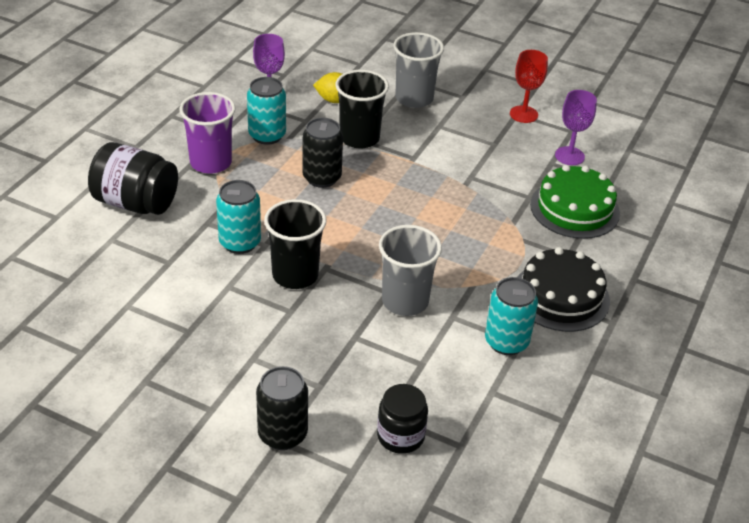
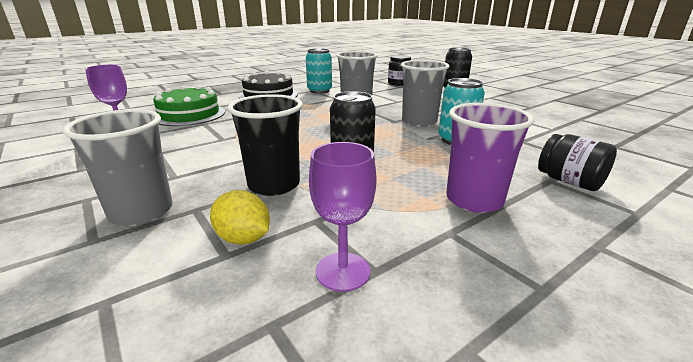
camera: 150 degrees left, 15 degrees down
black jar [88,142,178,215] -> black jar [538,134,617,191], size x0.65
turquoise can [247,77,286,145] -> none
black cup [264,199,327,289] -> grey cup [401,60,449,127]
red goblet [510,50,548,123] -> none

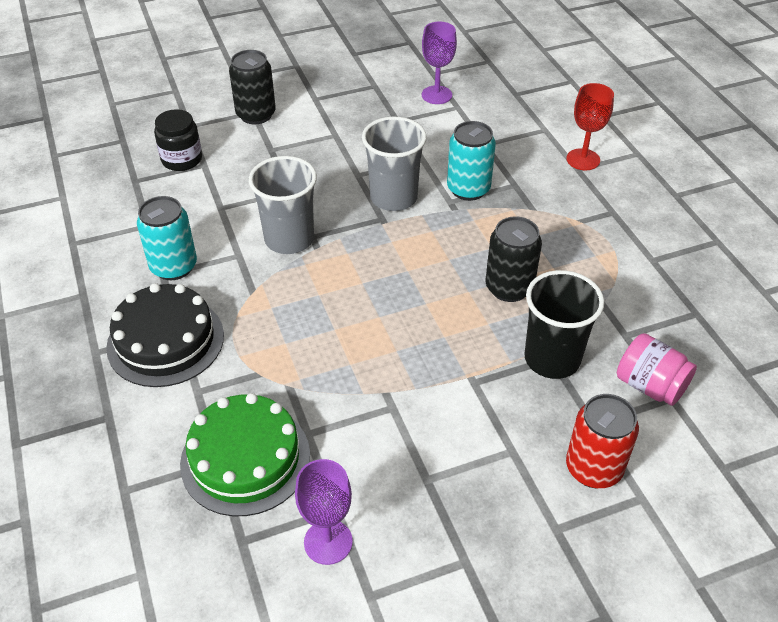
camera: 75 degrees left, 20 degrees up
grey cup [63,109,173,226] -> red can [566,394,639,488]
yellow lemon [210,190,270,245] -> pink jar [617,333,697,406]
purple goblet [309,142,377,292] -> purple goblet moved to [422,22,457,104]
purple cup [446,103,534,213] -> none
black jar [538,134,617,191] -> red goblet [566,83,614,170]

